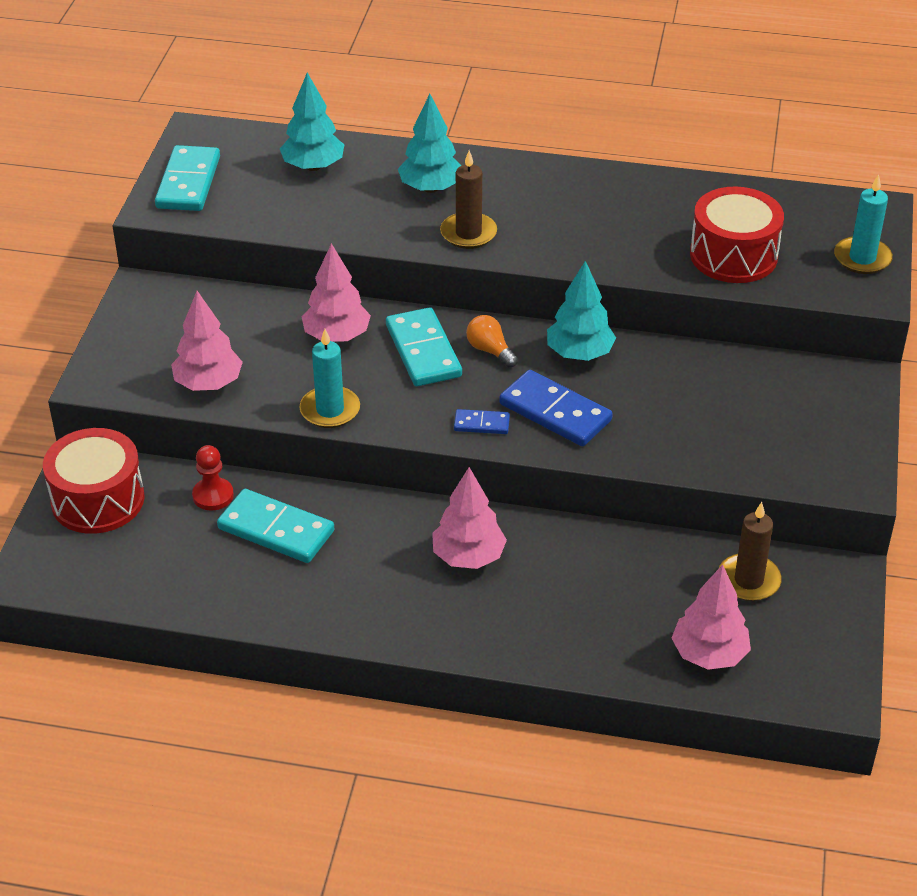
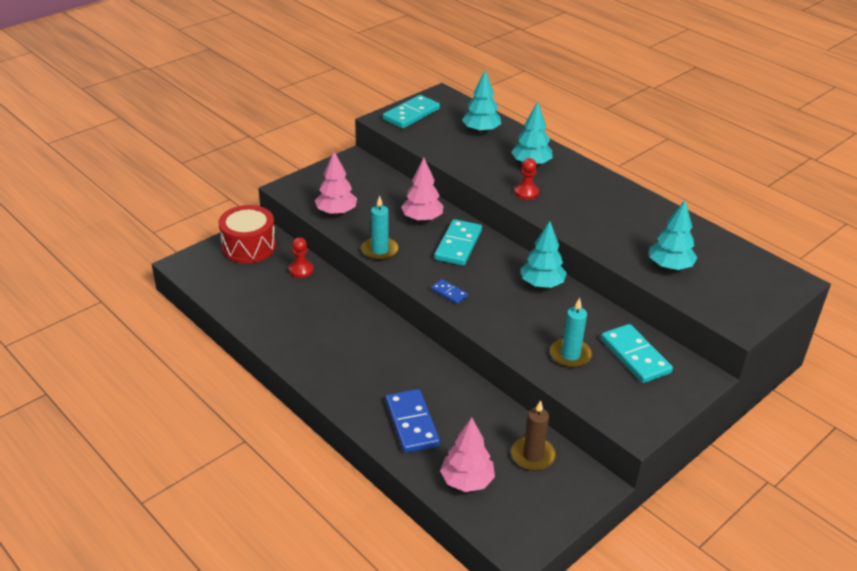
camera: 35 degrees right, 5 degrees down
turquoise domino [217,489,334,563] -> turquoise domino moved to [601,324,673,383]
pink tree [432,467,507,569] -> none
brown candle [440,150,497,249] -> red pawn [514,158,539,200]
orange light bulb [466,315,518,367] -> none
blue domino [499,370,613,446] -> blue domino moved to [385,389,440,453]
red drum [690,187,784,283] -> turquoise tree [649,200,697,270]
turquoise candle [834,174,893,274] -> turquoise candle moved to [550,298,592,368]

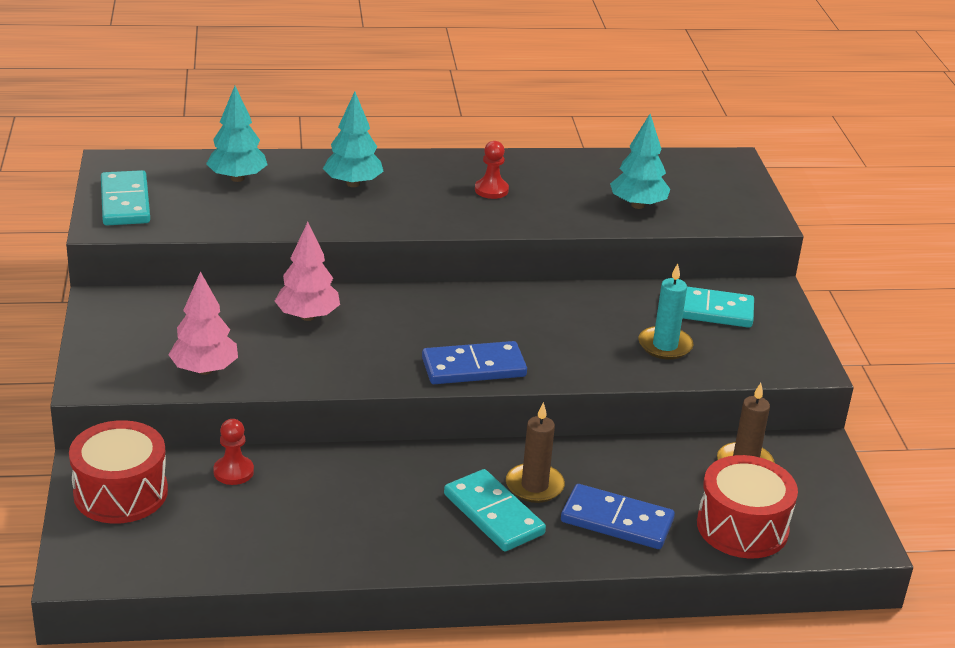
camera: 55 degrees left, 5 degrees down
turquoise candle [361,195,399,260] -> none
blue domino [431,279,468,304] -> blue domino [422,341,527,384], size x1.95
turquoise domino [434,219,482,266] -> turquoise domino moved to [444,469,546,551]
pink tree [440,417,495,492] -> red drum [697,455,798,558]
red pawn [514,158,539,200] -> red pawn moved to [475,141,509,199]
turquoise tree [520,221,567,288] -> none
none -> brown candle [506,402,565,503]

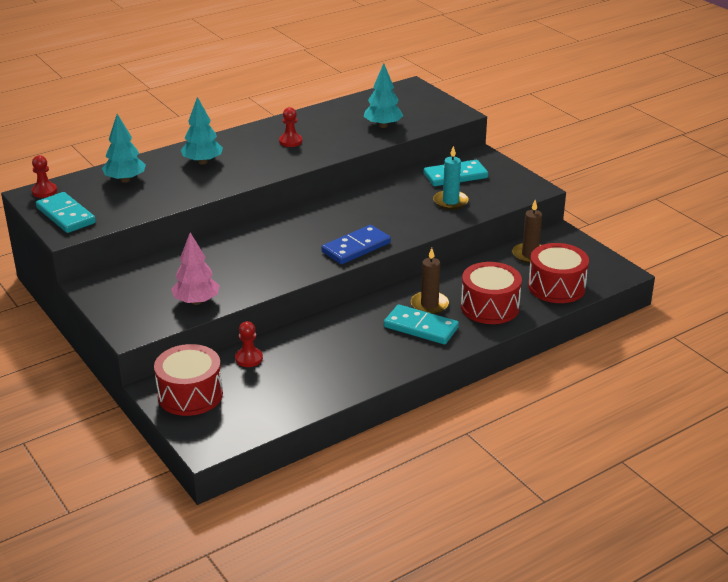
camera: 25 degrees left, 0 degrees up
pink tree [275,222,340,321] -> none
blue domino [561,484,675,549] -> red drum [461,262,522,324]
none -> red pawn [31,155,57,198]

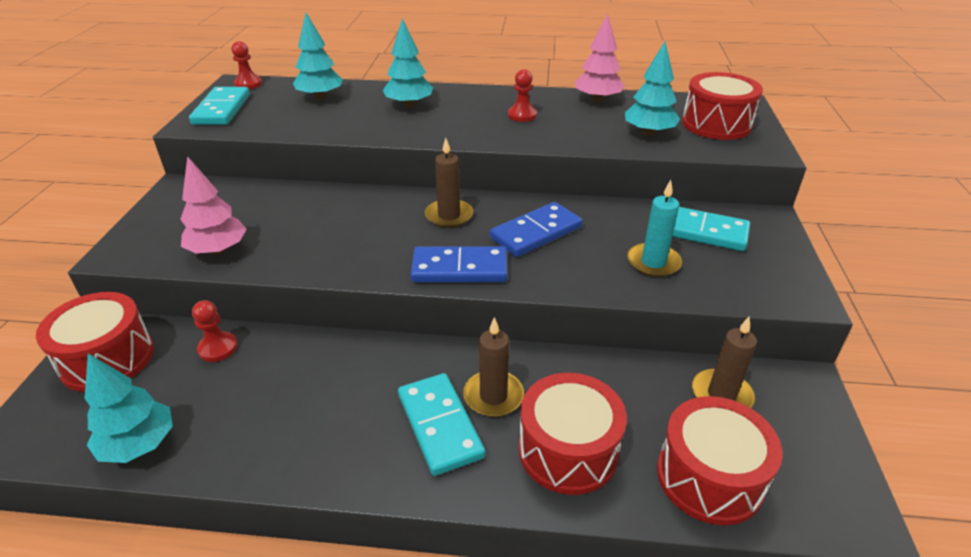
camera: 40 degrees right, 5 degrees up
none -> turquoise tree [84,353,173,463]
none -> brown candle [425,138,473,228]
none -> blue domino [490,202,582,257]
none -> pink tree [575,14,625,102]
none -> red drum [682,72,763,140]

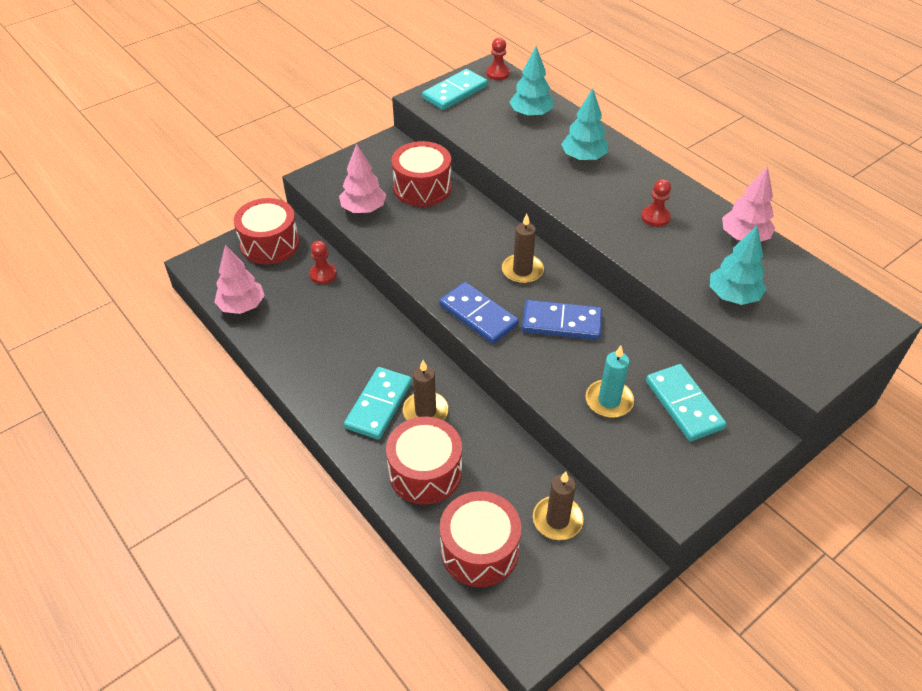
camera: 45 degrees right, 10 degrees up
turquoise tree [84,353,173,463] -> pink tree [214,245,265,314]
red drum [682,72,763,140] -> red drum moved to [392,141,452,207]

